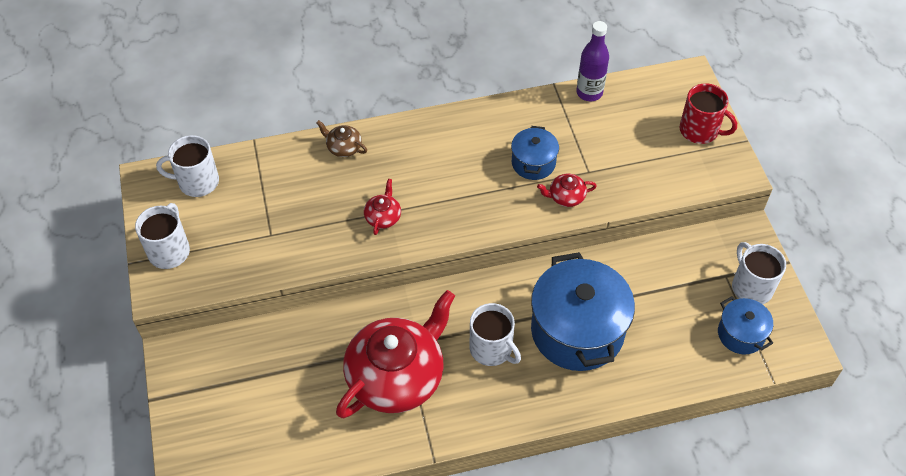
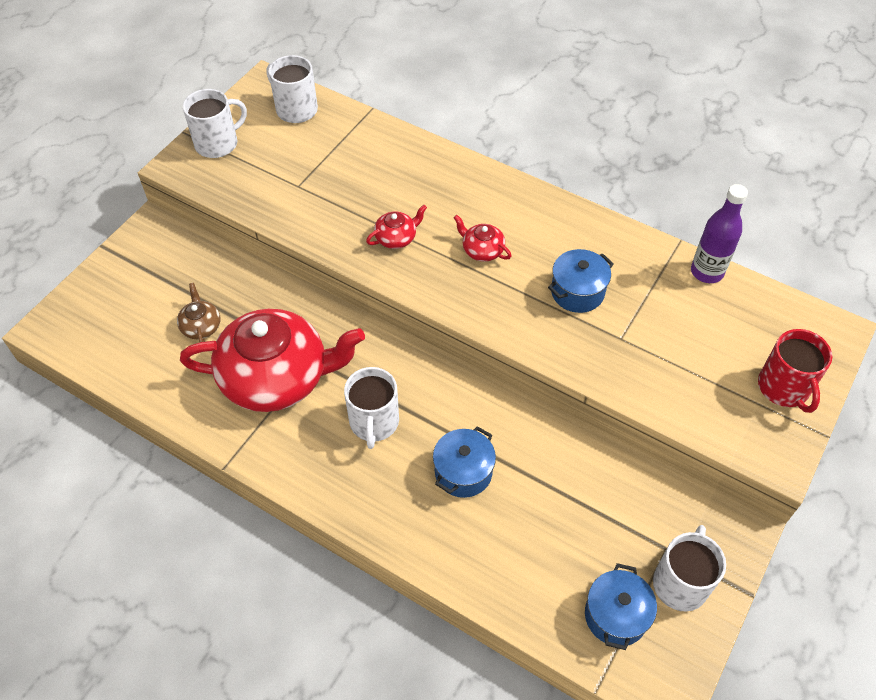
camera: 45 degrees right, 0 degrees up
brown teapot [316,120,367,157] -> brown teapot moved to [177,283,220,342]
blue pot [531,252,635,371] -> blue pot [433,426,496,498], size x0.50
red teapot [537,174,597,207] -> red teapot moved to [454,215,512,262]

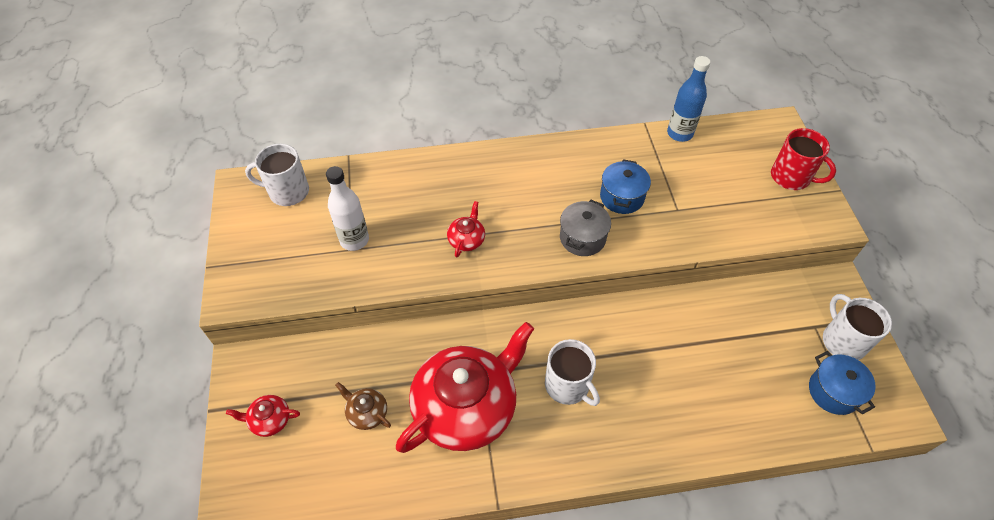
camera: 40 degrees left, 0 degrees up
white mug [183,89,247,158] -> none
blue pot [433,426,496,498] -> none
red teapot [454,215,512,262] -> red teapot moved to [226,395,300,437]
purple bottle [691,184,748,283] -> blue bottle [667,56,710,142]
none -> white bottle [326,166,369,251]
none -> grey pot [560,200,611,256]

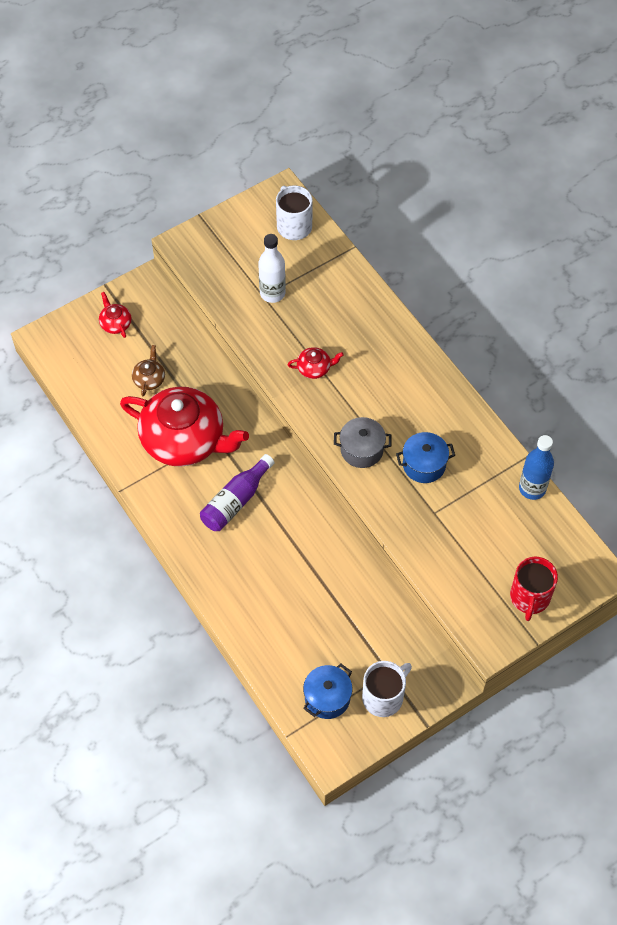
camera: 65 degrees right, 5 degrees up
white mug [545,339,600,406] -> purple bottle [200,454,275,531]

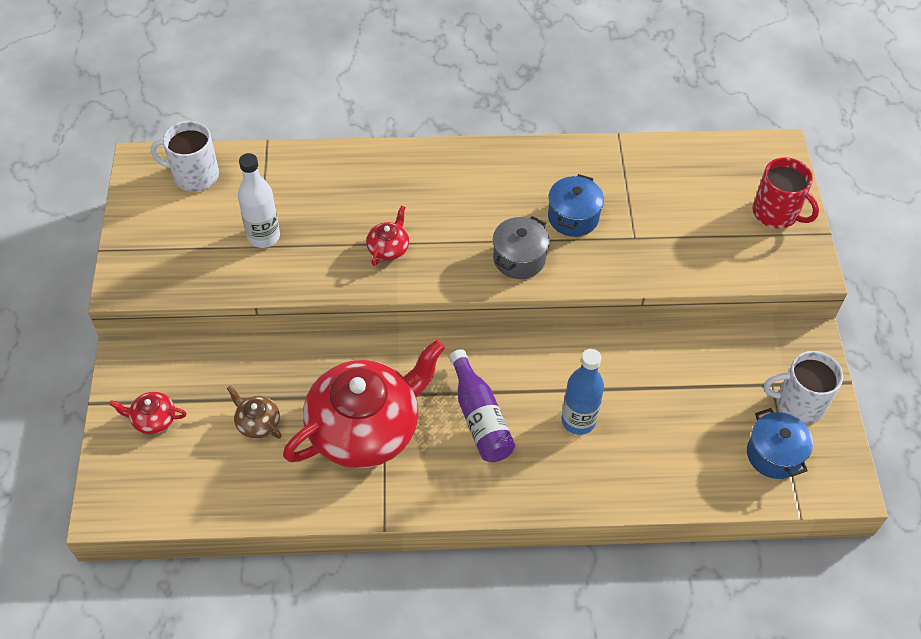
camera: 60 degrees left, 5 degrees down
white mug [362,661,412,717] -> white mug turned 75 degrees counterclockwise [764,351,843,424]
blue bottle [519,435,554,500] -> blue bottle moved to [561,349,604,435]

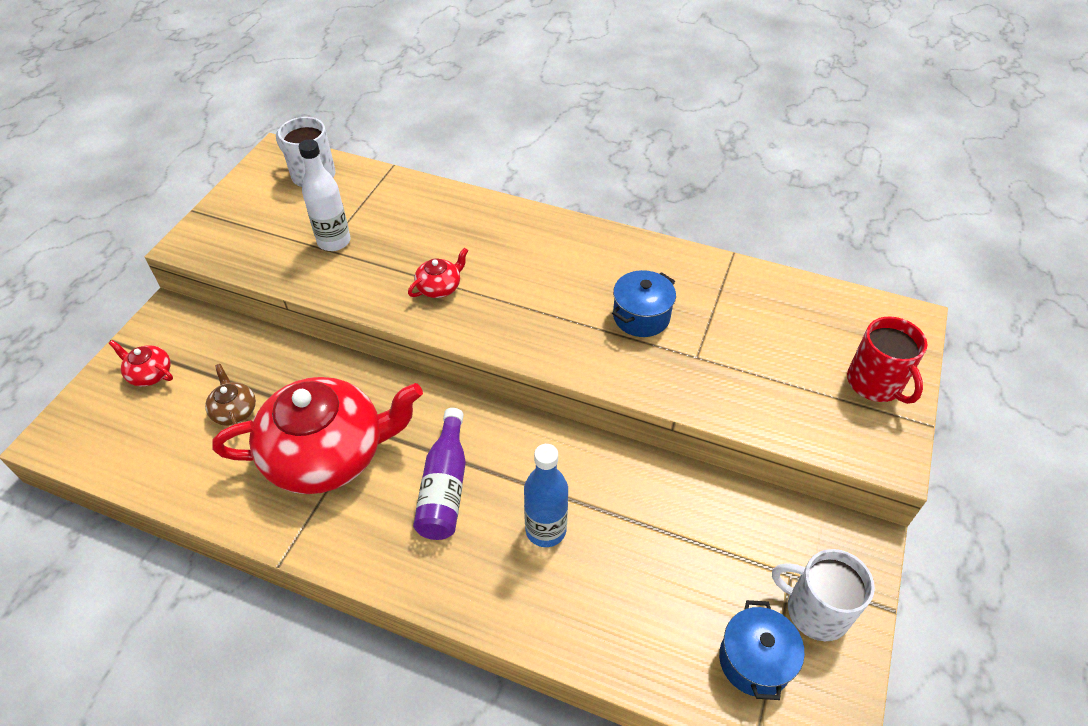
camera: 25 degrees right, 5 degrees down
grey pot [493,216,550,279] -> none

